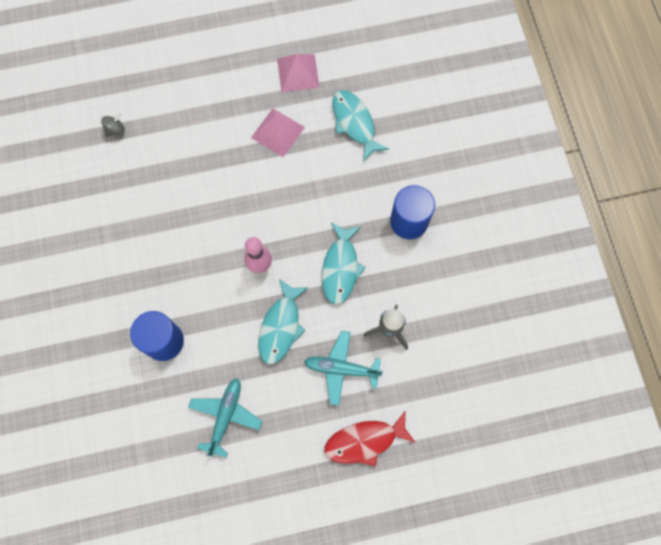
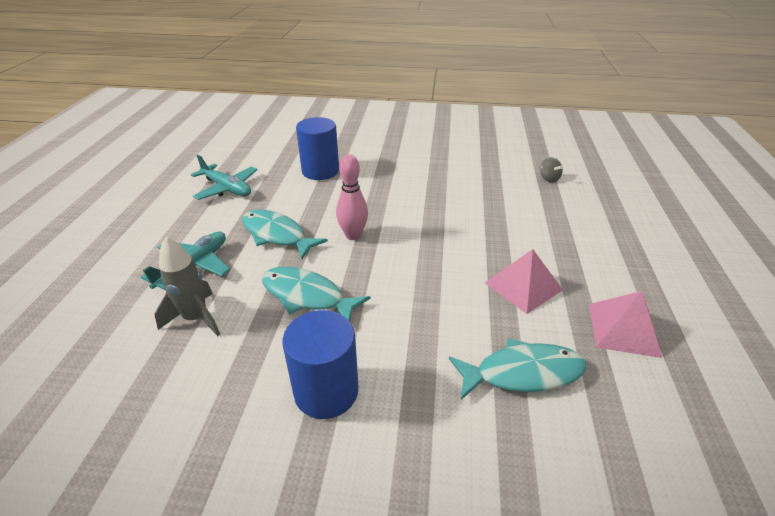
camera: 110 degrees right, 35 degrees down
red fish [324,412,416,466] -> none

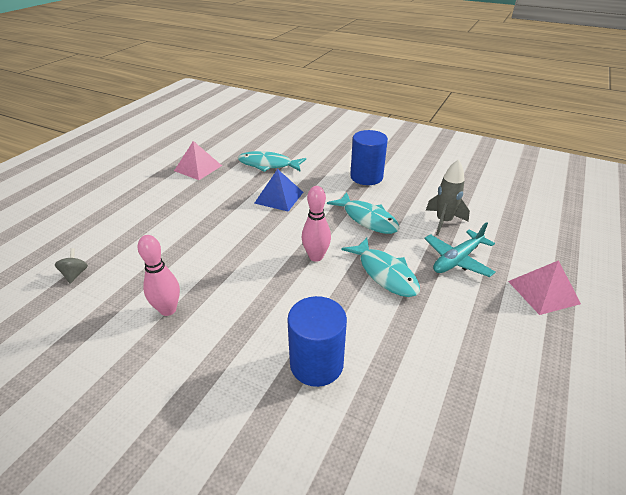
camera: 160 degrees left, 0 degrees up
turquoise plane [191,155,257,200] -> none
pink pyramid [485,249,563,314] -> pink pyramid moved to [508,260,581,315]
none -> pink bowling pin [137,235,180,316]
none -> blue pyramid [254,169,303,211]

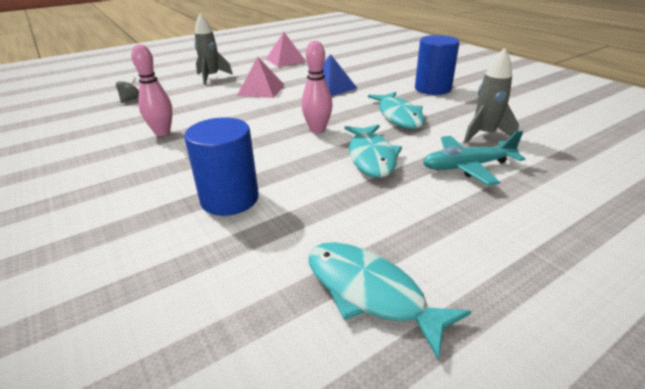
camera: 30 degrees right, 5 degrees down
turquoise fish [238,151,306,172] -> turquoise fish moved to [308,242,471,360]
pink pyramid [508,260,581,315] -> pink pyramid moved to [237,57,284,98]
none -> grey rocket [194,13,233,85]

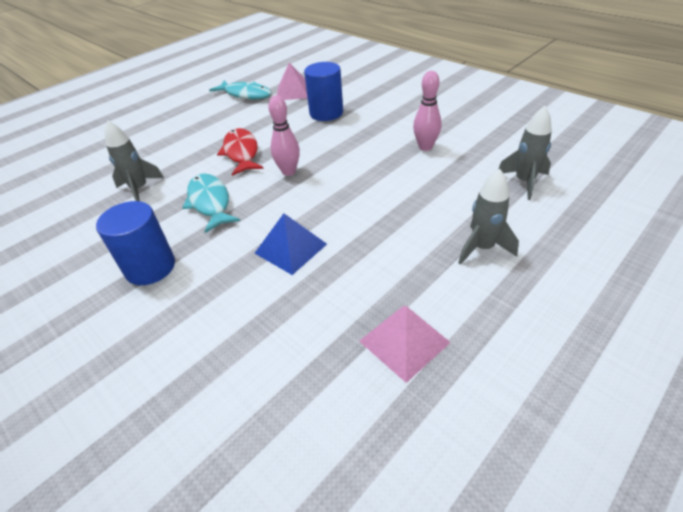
camera: 170 degrees right, 10 degrees up
grey spinning top [116,77,139,103] -> grey rocket [499,106,552,200]
pink pyramid [237,57,284,98] -> pink pyramid moved to [277,63,307,100]
turquoise fish [344,124,402,178] -> red fish [217,128,264,176]
turquoise plane [423,131,525,185] -> none

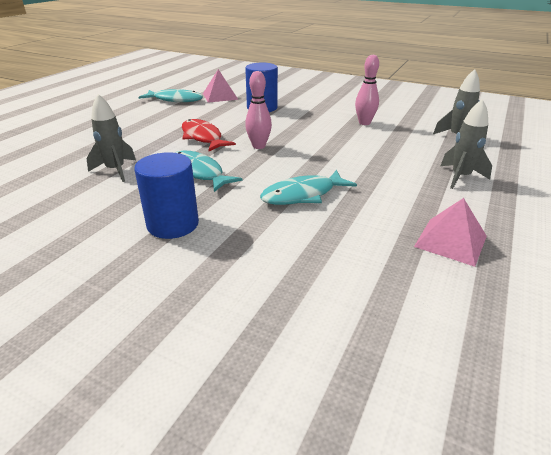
camera: 20 degrees left, 10 degrees down
blue pyramid [255,213,327,275] -> turquoise fish [260,170,357,205]

